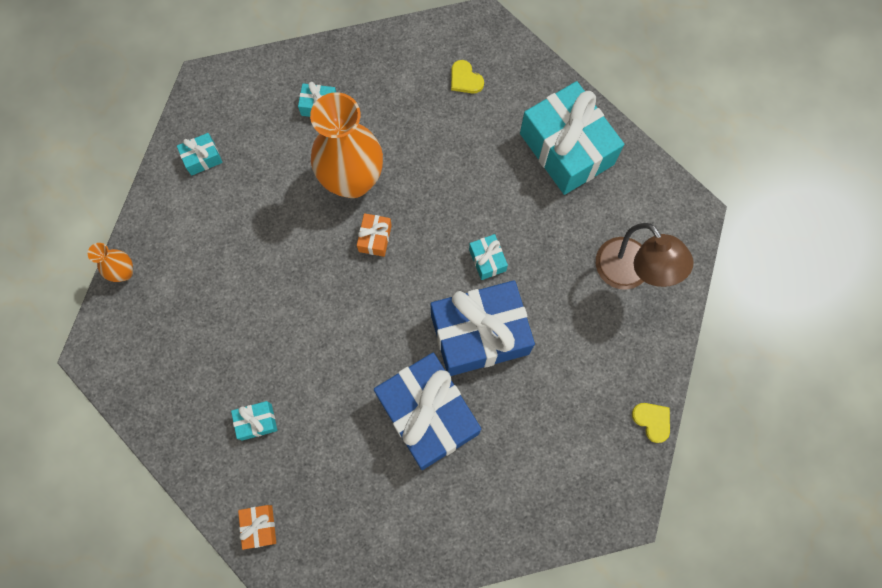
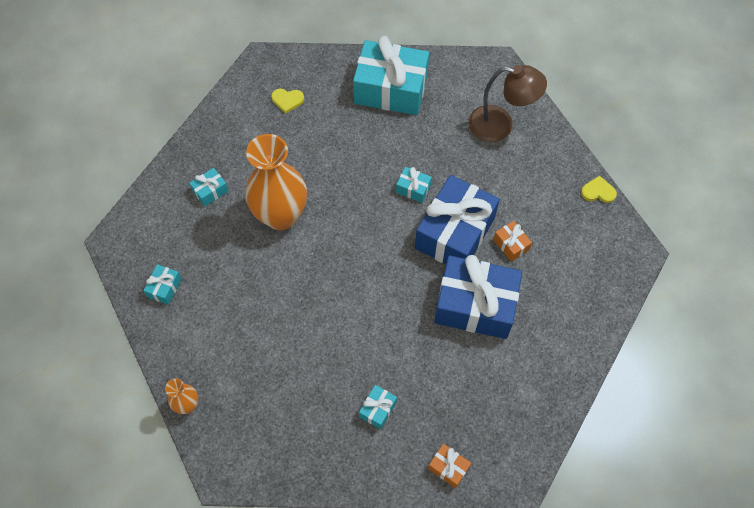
camera: 45 degrees left, 10 degrees down
orange gift [357,213,392,257] -> orange gift moved to [493,221,532,262]

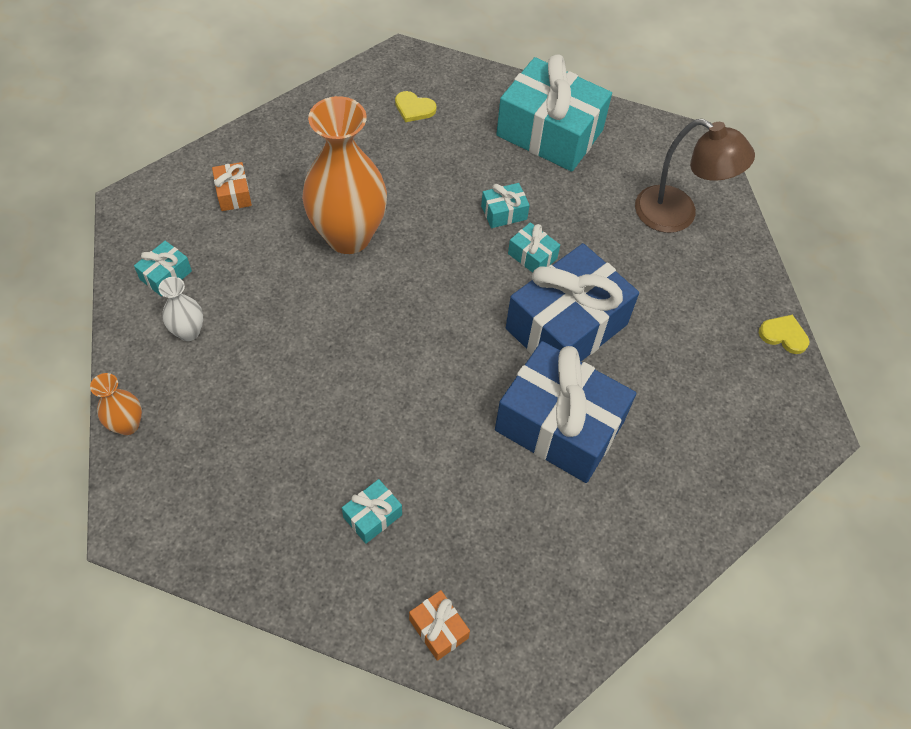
camera: 15 degrees right, 5 degrees down
turquoise gift [189,168,228,207] -> turquoise gift moved to [481,183,530,228]
orange gift [493,221,532,262] -> orange gift moved to [212,162,252,211]
none -> white vase [159,277,203,341]

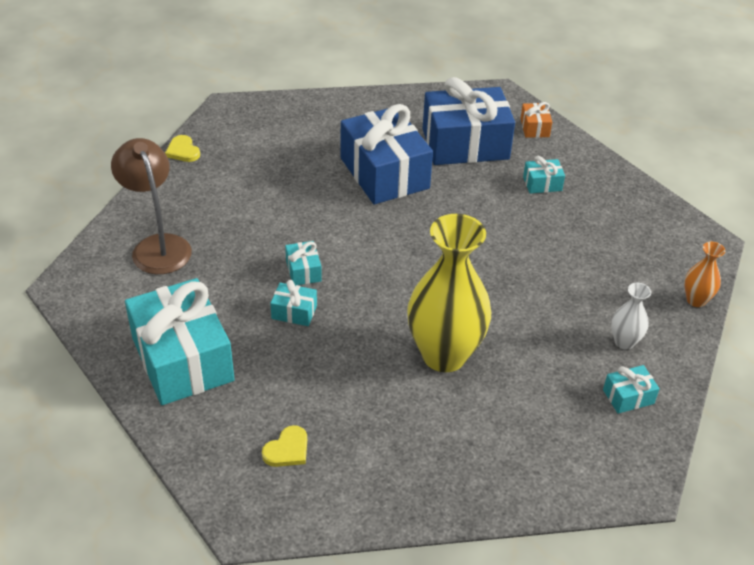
camera: 145 degrees left, 15 degrees down
orange gift [212,162,252,211] -> none
orange vase [302,96,387,254] -> yellow vase [407,214,491,372]
yellow heart [395,91,436,122] -> yellow heart turned 75 degrees clockwise [262,425,307,467]
blue gift [506,243,639,362] -> blue gift moved to [422,77,515,165]

